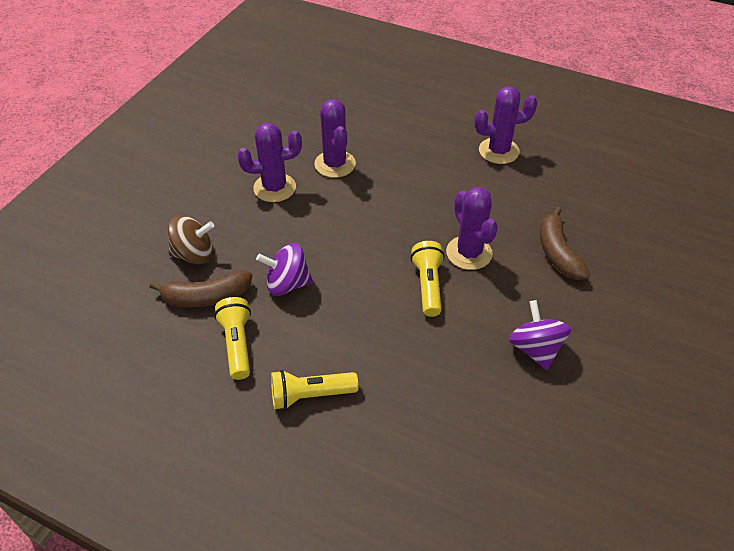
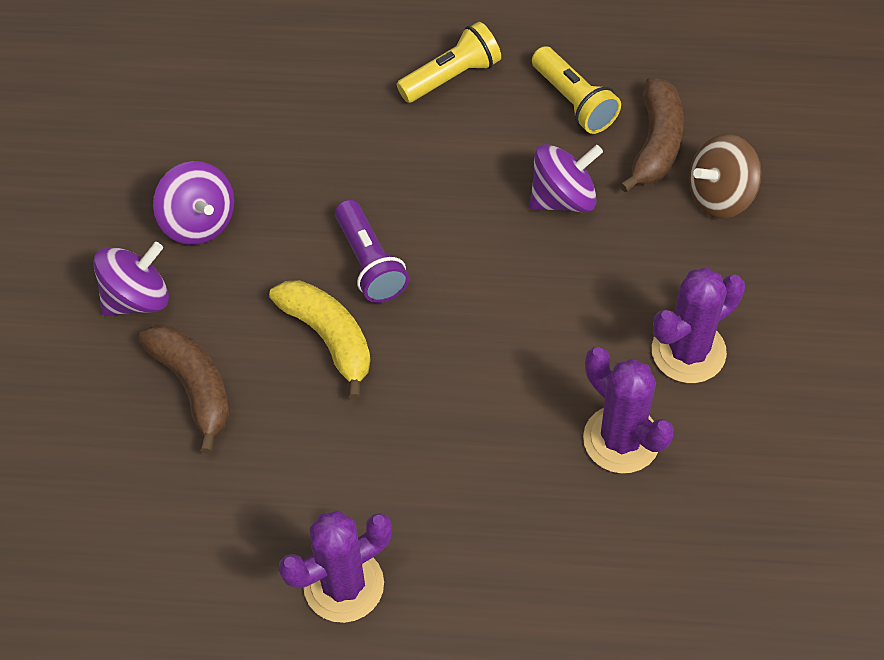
camera: 160 degrees right, 10 degrees up
brown banana [149,270,252,307] -> brown banana turned 135 degrees clockwise [619,77,684,192]
yellow flashlight [411,241,445,317] -> purple flashlight [335,200,409,303]
purple cactus [446,187,498,270] -> yellow banana [269,280,371,399]
none -> purple spinning top [93,242,169,316]

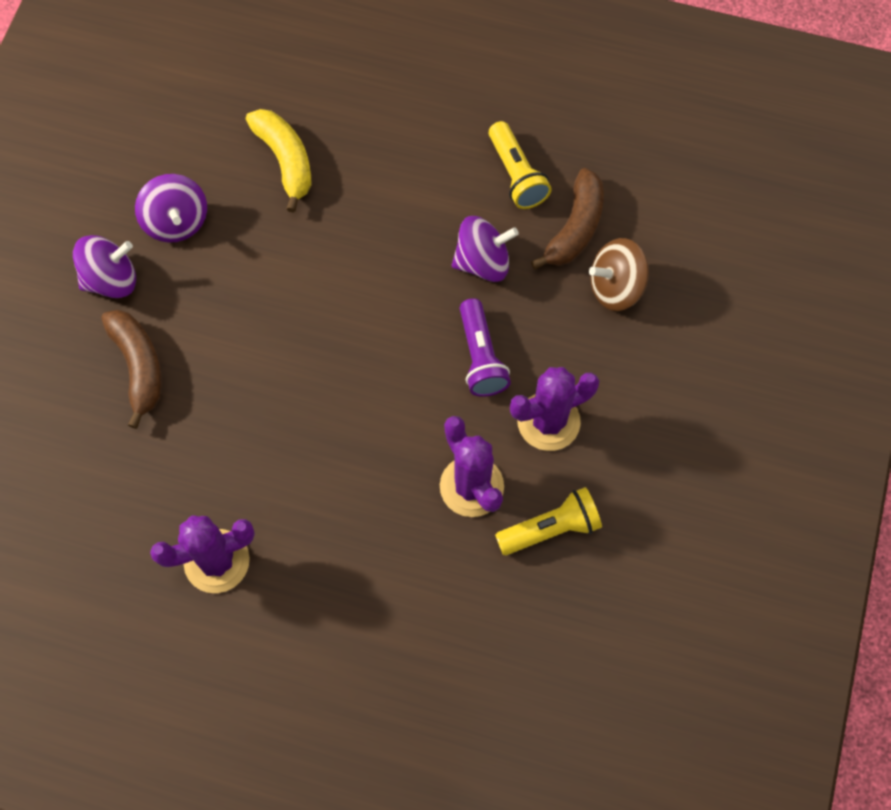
camera: 10 degrees right, 10 degrees up
yellow banana [269,280,371,399] -> yellow banana moved to [246,109,311,213]
purple flashlight [335,200,409,303] -> purple flashlight moved to [460,298,511,397]
yellow flashlight [397,22,501,103] -> yellow flashlight moved to [495,487,602,555]

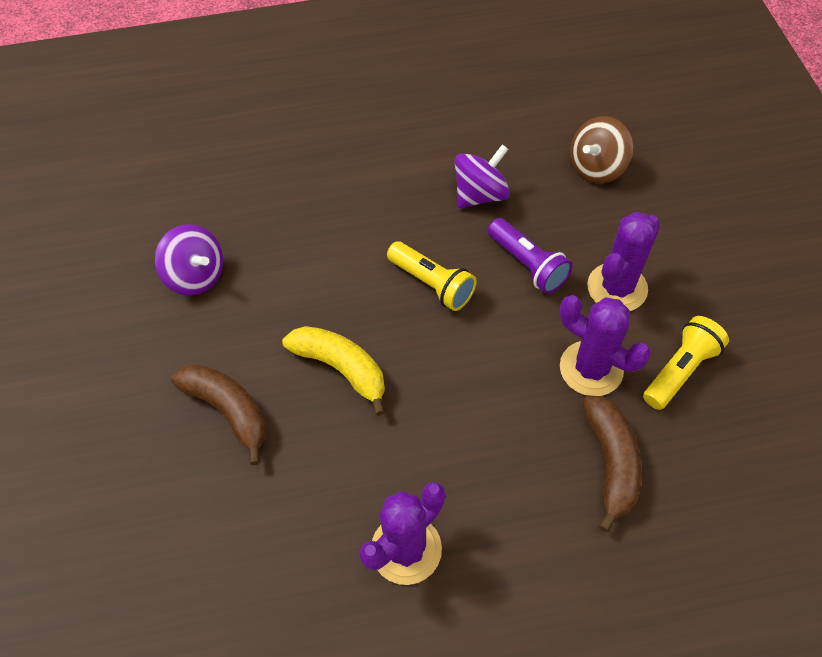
camera: 25 degrees left, 10 degrees down
purple spinning top [73,235,136,298] -> none
yellow banana [246,109,311,213] -> yellow banana moved to [282,326,386,416]
yellow flashlight [489,121,552,209] -> yellow flashlight moved to [387,241,477,311]
brown banana [531,168,604,269] -> brown banana moved to [583,395,642,532]

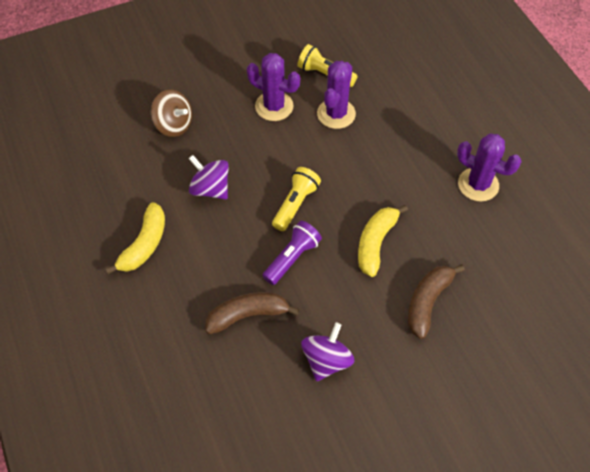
camera: 105 degrees left, 0 degrees up
purple flashlight [488,218,572,294] -> purple flashlight moved to [262,221,322,285]
brown banana [583,395,642,532] -> brown banana moved to [205,292,299,334]
none -> yellow banana [106,202,165,274]

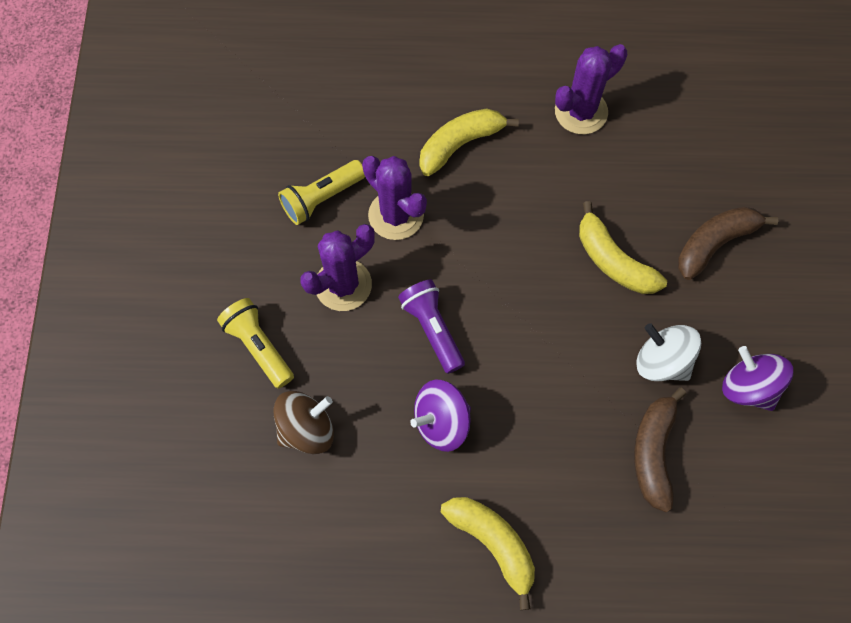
camera: 65 degrees left, 10 degrees up
purple flashlight [262,221,322,285] -> purple flashlight moved to [398,280,465,374]
yellow flashlight [272,167,321,231] -> yellow flashlight moved to [217,298,294,389]
brown banana [408,265,465,339] -> brown banana turned 90 degrees clockwise [678,207,778,280]
none -> yellow banana [419,109,519,176]
none -> white spinning top [636,323,701,381]

